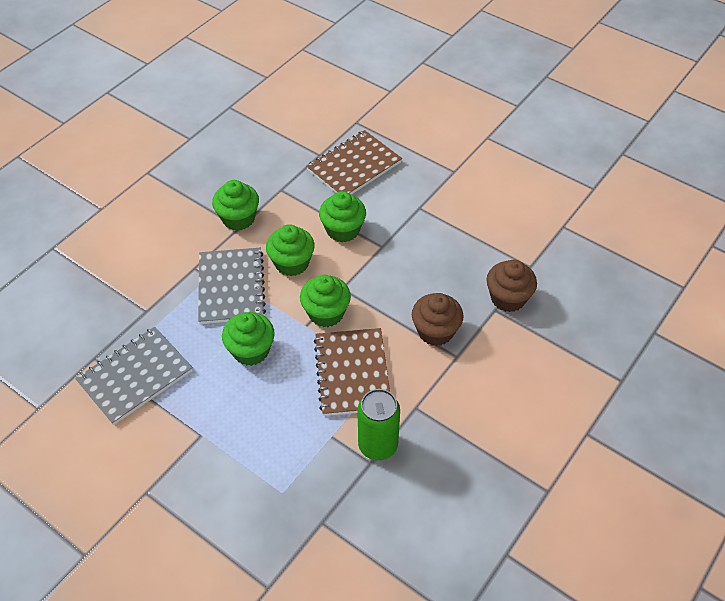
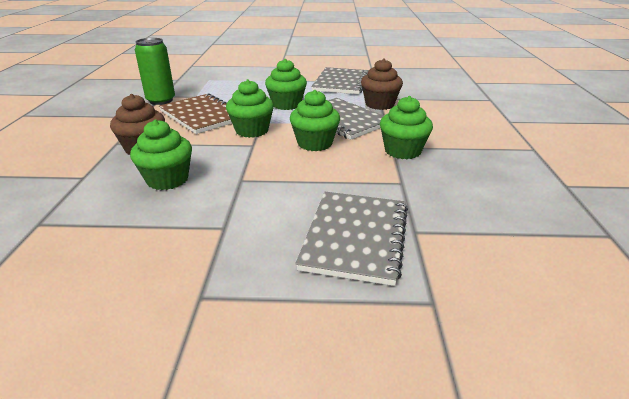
camera: 145 degrees right, 20 degrees down
brown notebook [306,130,402,195] -> grey notebook [295,192,408,286]
green cupcake [319,191,366,243] -> green cupcake moved to [130,119,192,190]
brown cupcake [486,260,537,312] -> brown cupcake moved to [361,58,403,110]

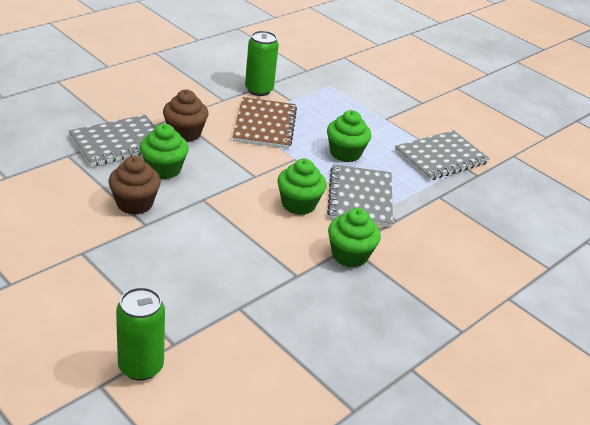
camera: 40 degrees right, 5 degrees up
green cupcake [226,79,274,138] -> none
grey notebook [295,192,408,286] -> grey notebook moved to [69,115,156,166]
brown cupcake [361,58,403,110] -> brown cupcake moved to [108,156,161,215]
none -> green can [116,287,165,381]

